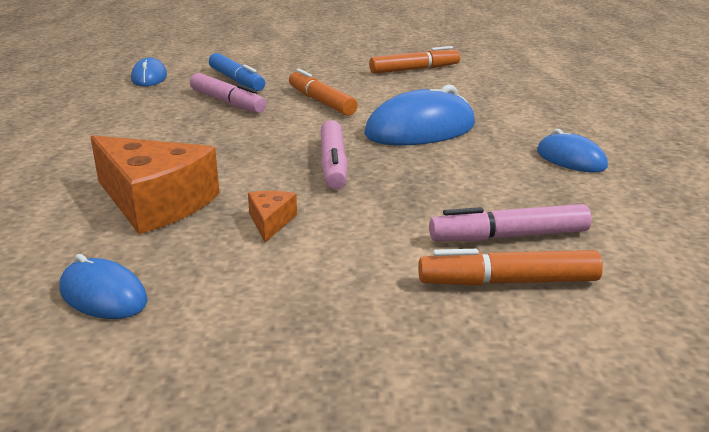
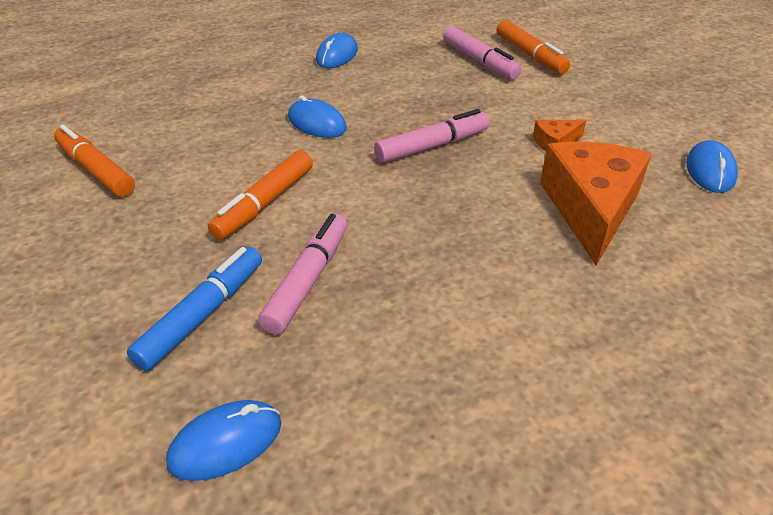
camera: 115 degrees left, 15 degrees up
blue mouse [364,84,475,145] -> blue mouse [288,95,347,138], size x0.58

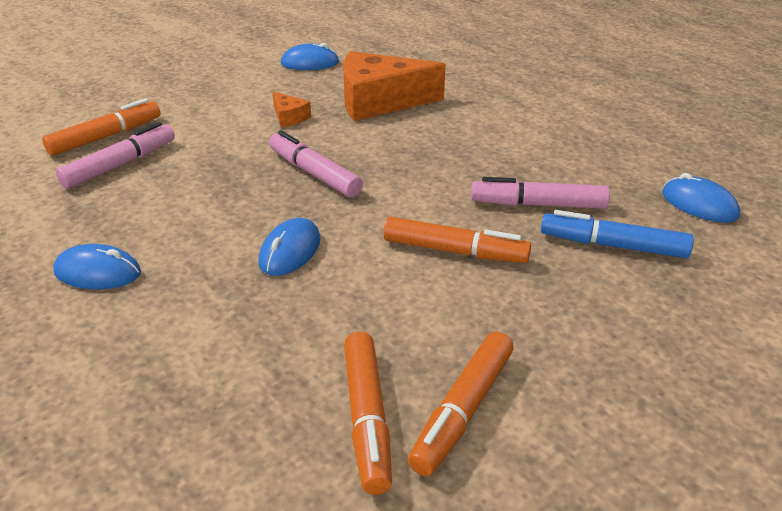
camera: 105 degrees left, 5 degrees down
none -> orange marker [344,332,392,495]

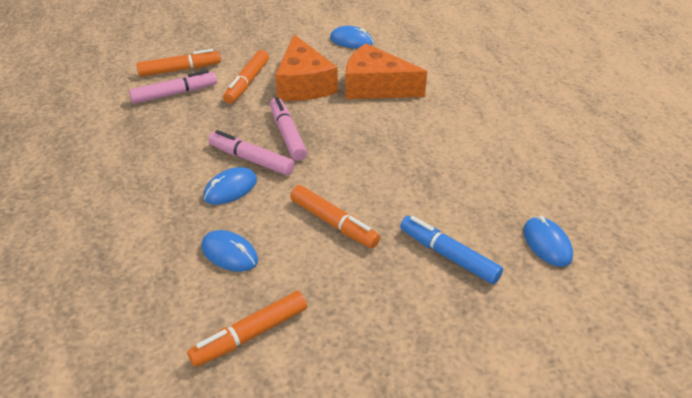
camera: 25 degrees right, 5 degrees up
blue mouse [53,244,141,289] -> blue mouse moved to [201,230,258,272]
orange cheese [272,91,311,128] -> orange cheese [275,34,338,101], size x2.26
orange marker [344,332,392,495] -> orange marker moved to [223,50,269,104]
pink marker [471,177,610,209] -> pink marker moved to [208,130,295,175]

